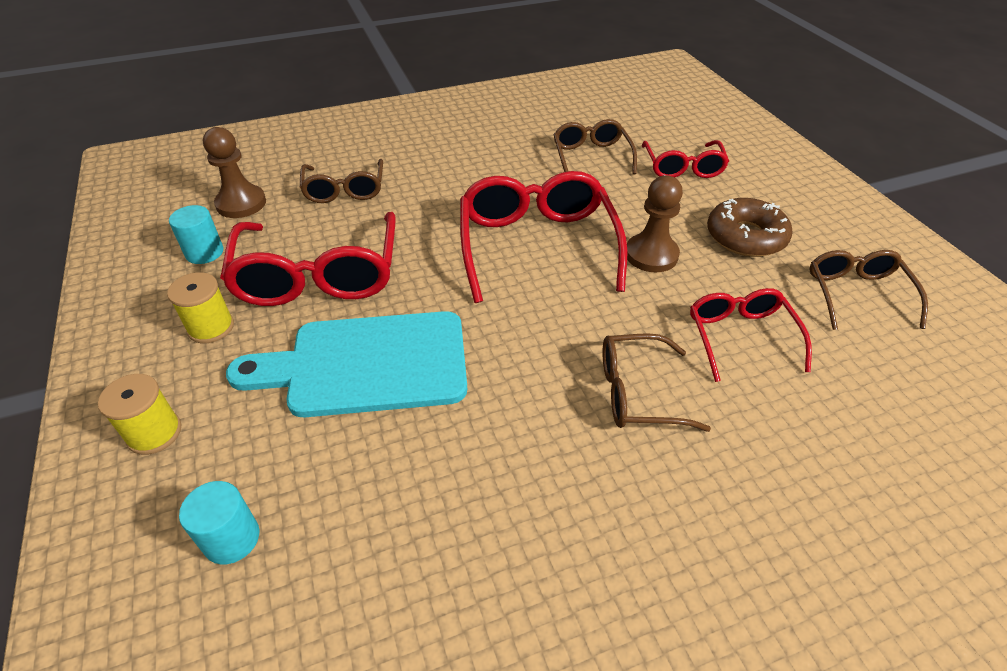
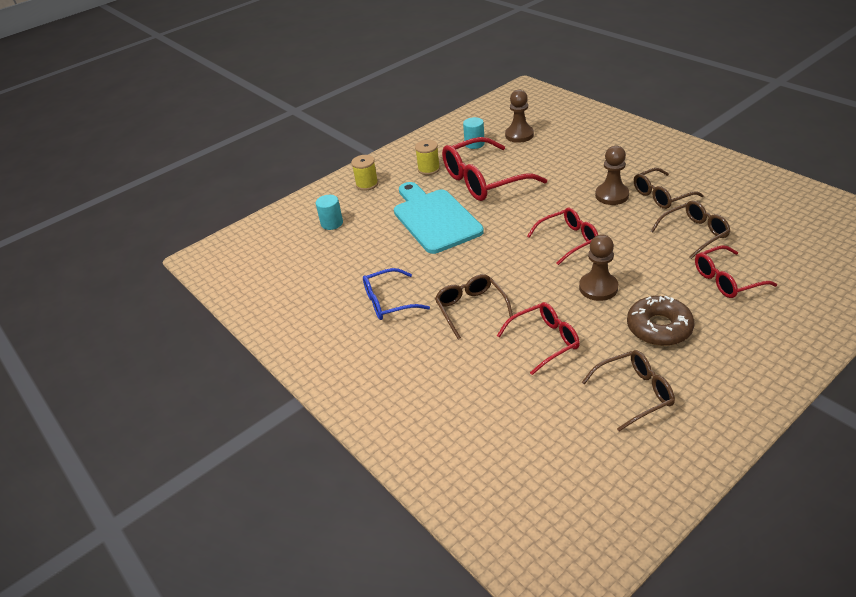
camera: 75 degrees right, 5 degrees down
brown glasses [300,159,383,203] -> brown glasses moved to [634,168,704,209]
red glasses [460,171,628,303] -> red glasses [527,208,598,265], size x0.58
none -> blue glasses [363,268,430,320]
none -> brown pawn [595,146,629,205]

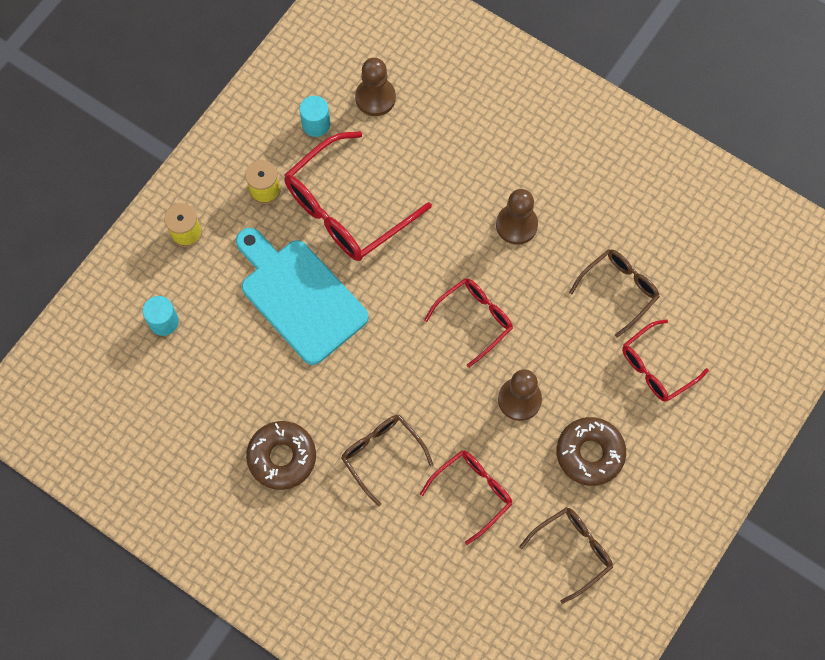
camera: 20 degrees left, 30 degrees up
blue glasses [363,268,430,320] -> brown donut [246,421,316,490]
brown glasses [634,168,704,209] -> none

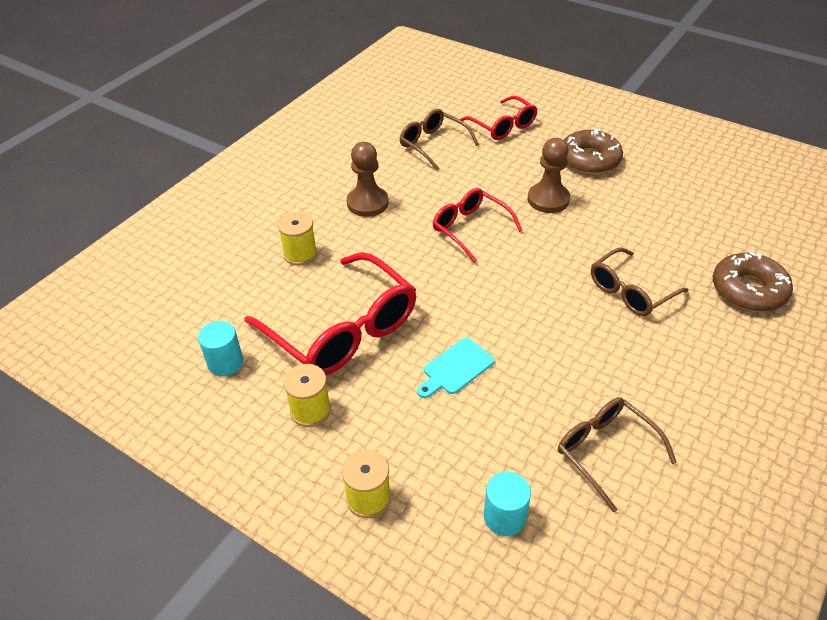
camera: 90 degrees left, 25 degrees down
turquoise cutting board [236,228,368,365] -> turquoise cutting board [417,338,495,398], size x0.45
brown donut [246,421,316,490] -> brown donut moved to [713,252,793,312]
brown pawn [355,58,396,116] -> none
red glasses [420,450,512,545] -> none
brown glasses [519,507,613,604] -> brown glasses moved to [558,397,677,512]
none -> yellow spool [278,212,317,266]

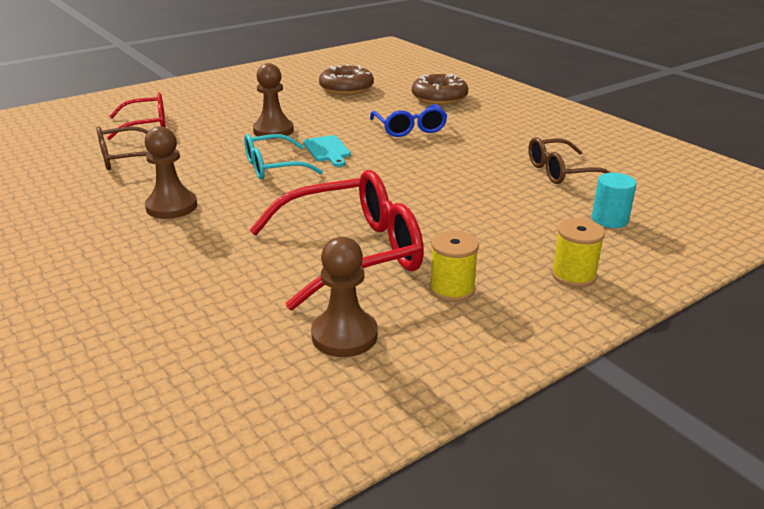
camera: 70 degrees left, 15 degrees down
turquoise cylinder [198,321,243,376] -> brown pawn [311,237,378,357]
yellow spool [278,212,317,266] -> none
turquoise cutting board [417,338,495,398] -> turquoise cutting board moved to [303,135,351,167]
red glasses [433,188,523,263] -> turquoise glasses [244,134,323,179]
brown donut [564,129,623,174] -> brown donut moved to [319,64,374,95]
brown glasses [591,247,688,316] -> blue glasses [370,104,448,137]

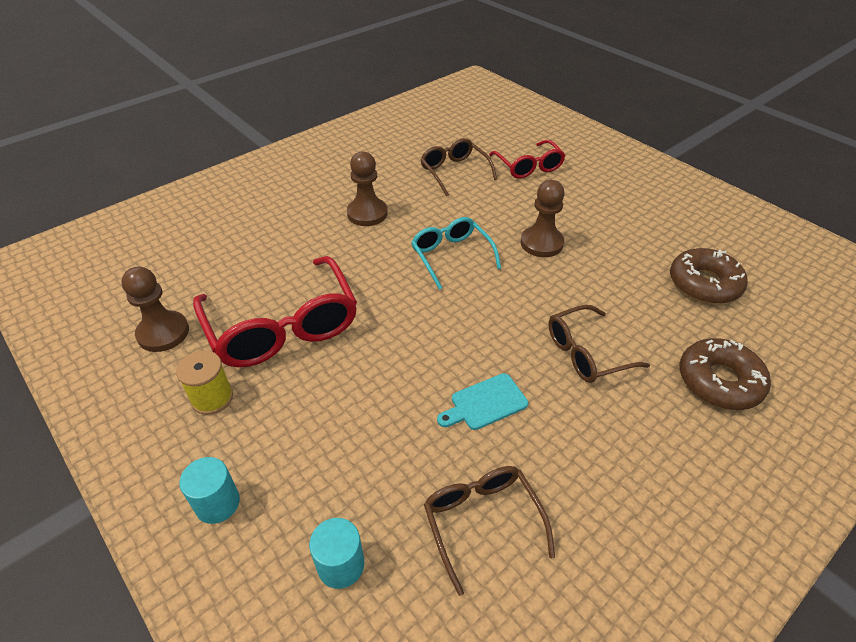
camera: 85 degrees right, 15 degrees up
turquoise cutting board [303,135,351,167] -> turquoise cutting board moved to [437,373,528,430]
blue glasses [370,104,448,137] -> brown glasses [548,305,650,383]
yellow spool [551,218,605,287] -> turquoise cylinder [179,457,240,524]

